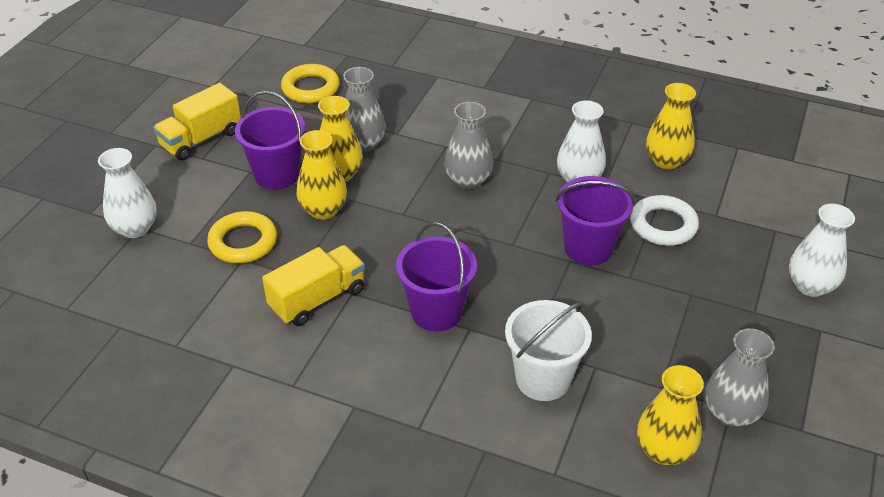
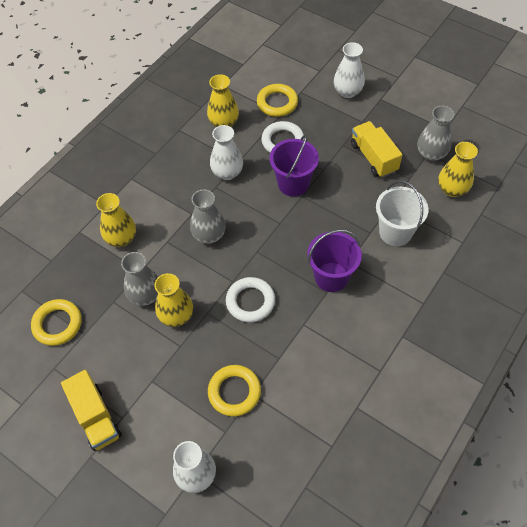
camera: 75 degrees left, 15 degrees up
purple bucket [235,91,306,190] -> none
yellow truck [262,245,365,326] -> yellow truck moved to [351,121,402,178]
yellow vase [297,130,347,220] -> yellow vase moved to [96,193,136,247]
none -> white ring [226,277,275,323]
none -> yellow ring [257,84,298,117]

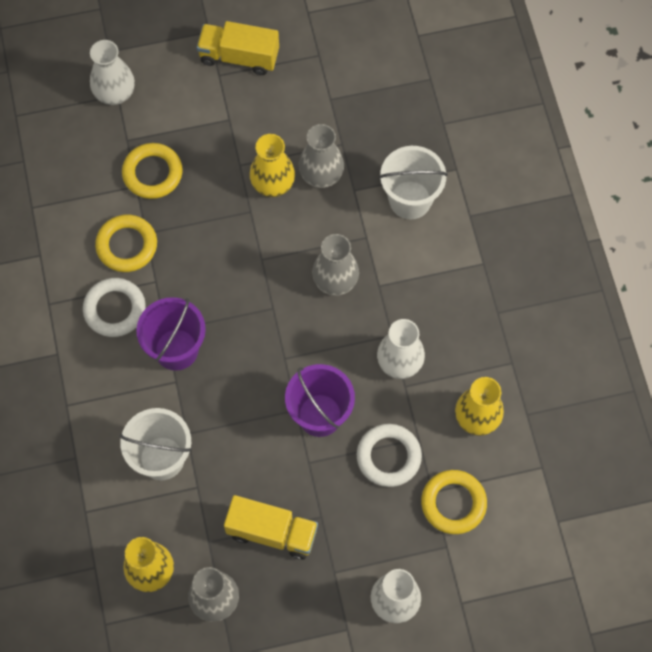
camera: 130 degrees right, 10 degrees up
yellow ring [31,299,82,346] -> yellow ring moved to [95,215,157,272]
yellow vase [96,193,136,247] -> white bucket [379,146,448,220]
white ring [226,277,275,323] -> white ring moved to [83,278,146,337]

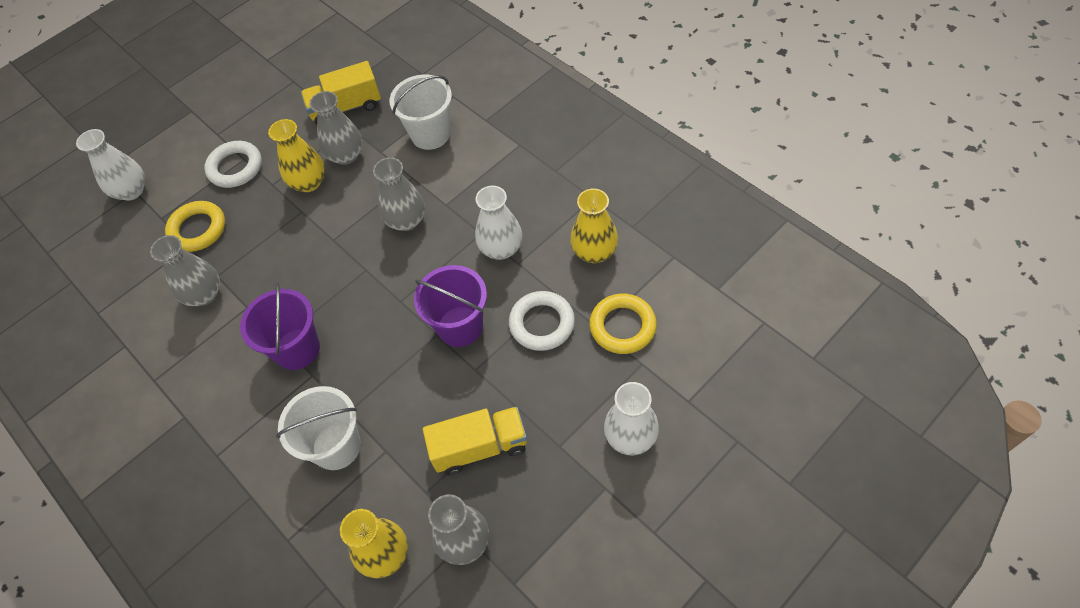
camera: 25 degrees left, 10 degrees down
white ring [83,278,146,337] -> white ring moved to [204,141,262,188]
yellow ring [95,215,157,272] -> grey vase [150,235,220,306]
yellow truck [197,21,279,75] -> yellow truck moved to [301,61,381,125]

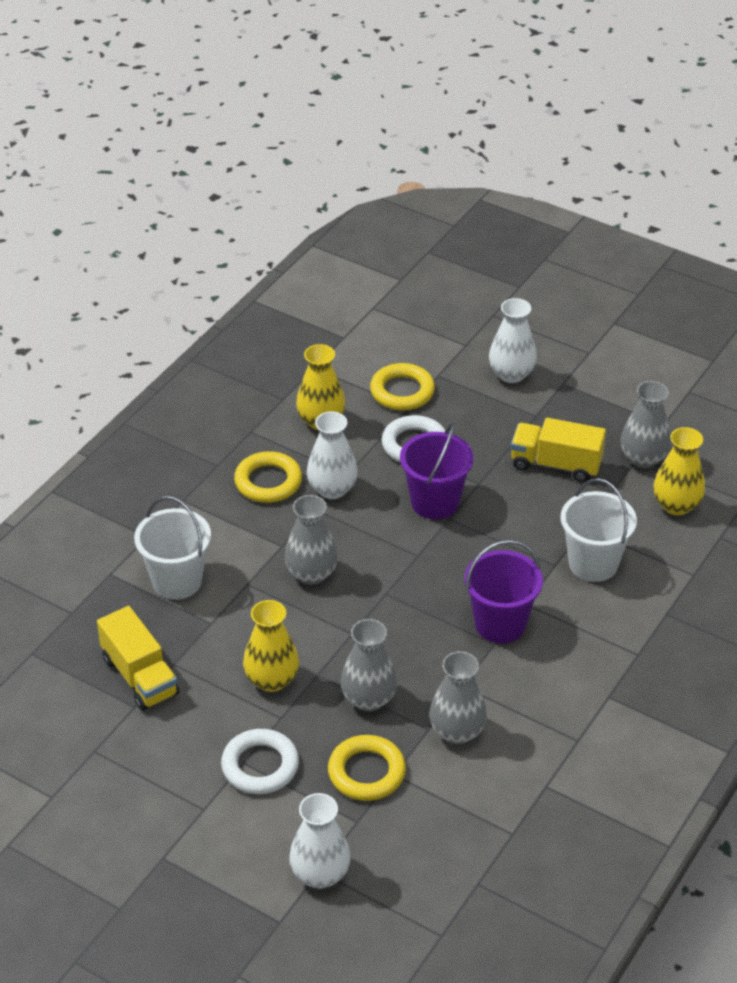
camera: 110 degrees left, 15 degrees down
grey vase [309,91,362,165] -> grey vase moved to [341,619,397,711]
yellow truck [423,407,527,475] -> yellow truck turned 45 degrees counterclockwise [511,418,606,482]
none -> yellow ring [234,451,302,503]

